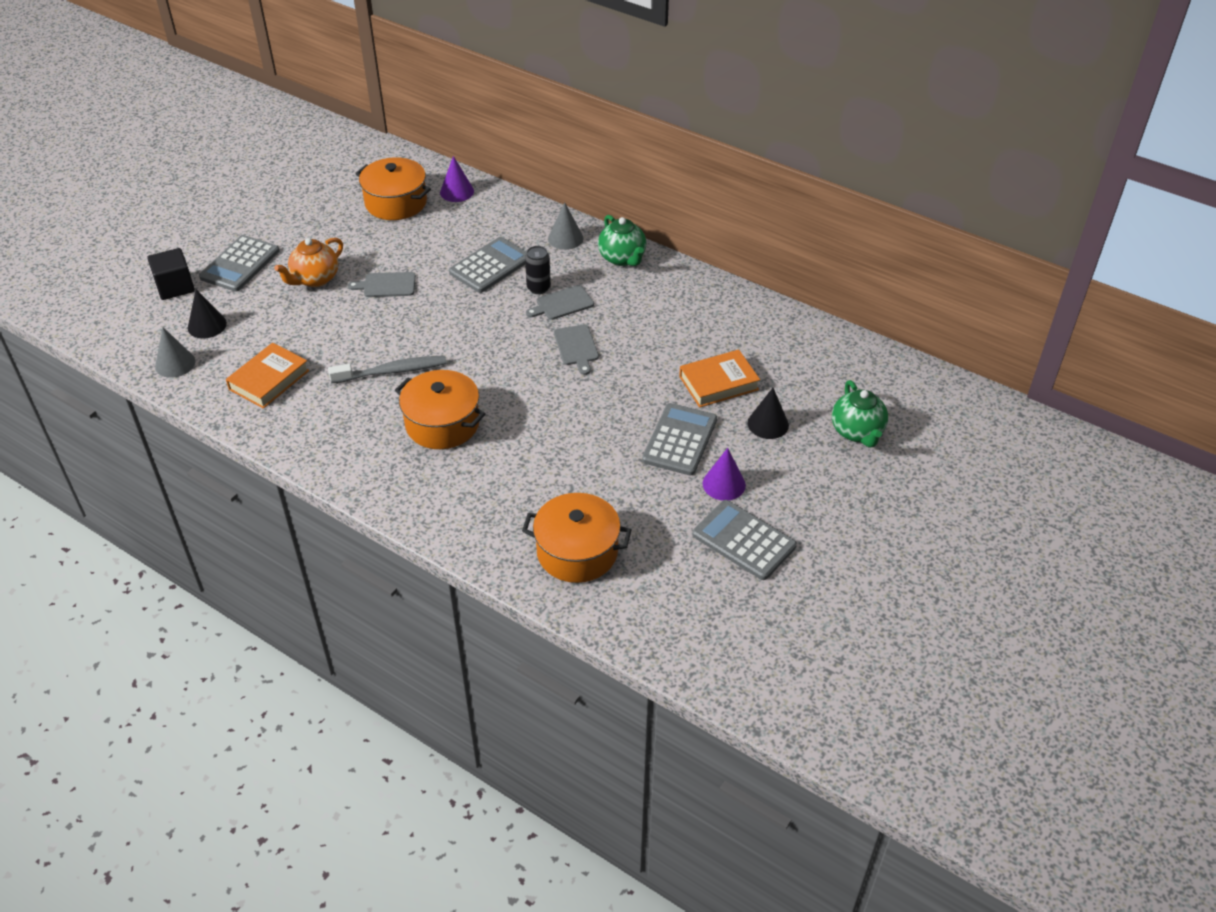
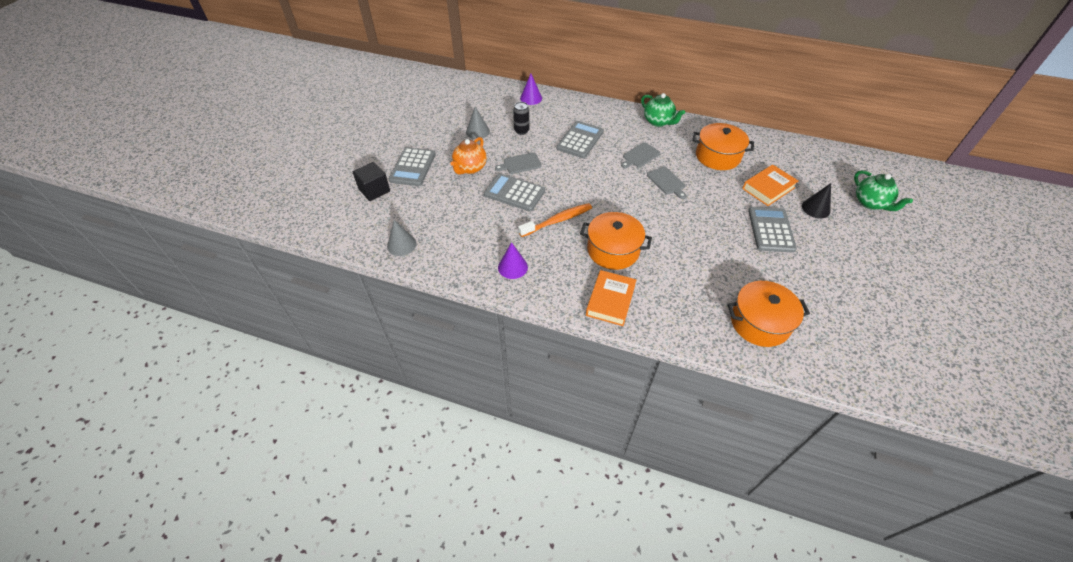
camera: 15 degrees left, 5 degrees up
black cone [188,289,227,339] -> none
orange book [226,343,310,409] -> orange book moved to [586,270,637,326]
grey toothbrush [328,356,447,383] -> orange toothbrush [518,203,592,237]
orange pot [355,157,431,220] -> orange pot moved to [692,123,754,170]
black can [525,246,551,294] -> black can moved to [513,102,529,135]
grey cone [548,202,583,250] -> grey cone moved to [466,106,490,139]
grey calculator [692,500,797,580] -> grey calculator moved to [484,173,545,211]
purple cone [703,448,746,500] -> purple cone moved to [498,242,528,279]

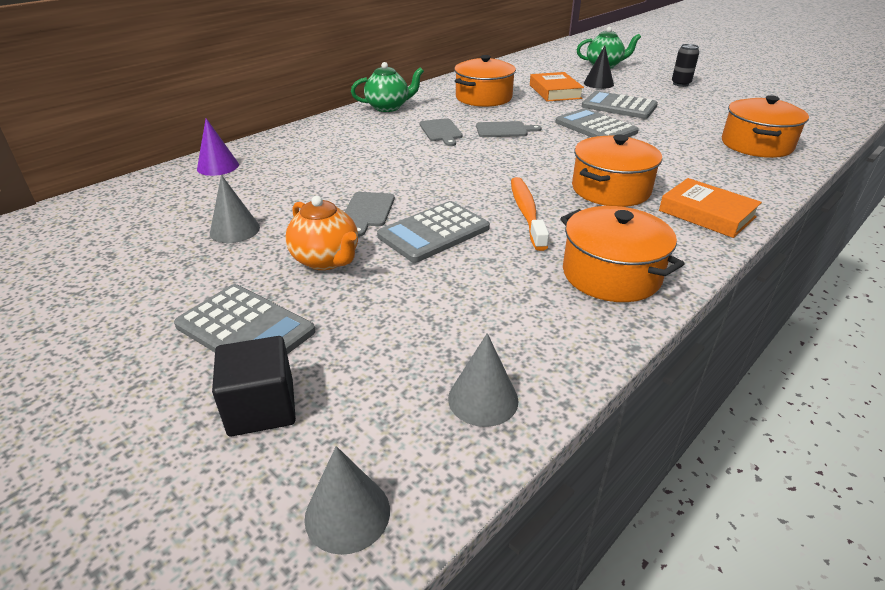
camera: 65 degrees left, 15 degrees down
purple cone [498,242,528,279] -> orange pot [560,206,684,302]
black can [513,102,529,135] -> black can moved to [672,44,699,87]
grey calculator [556,121,604,158] -> grey calculator moved to [555,108,639,137]
none -> grey cone [304,446,390,555]

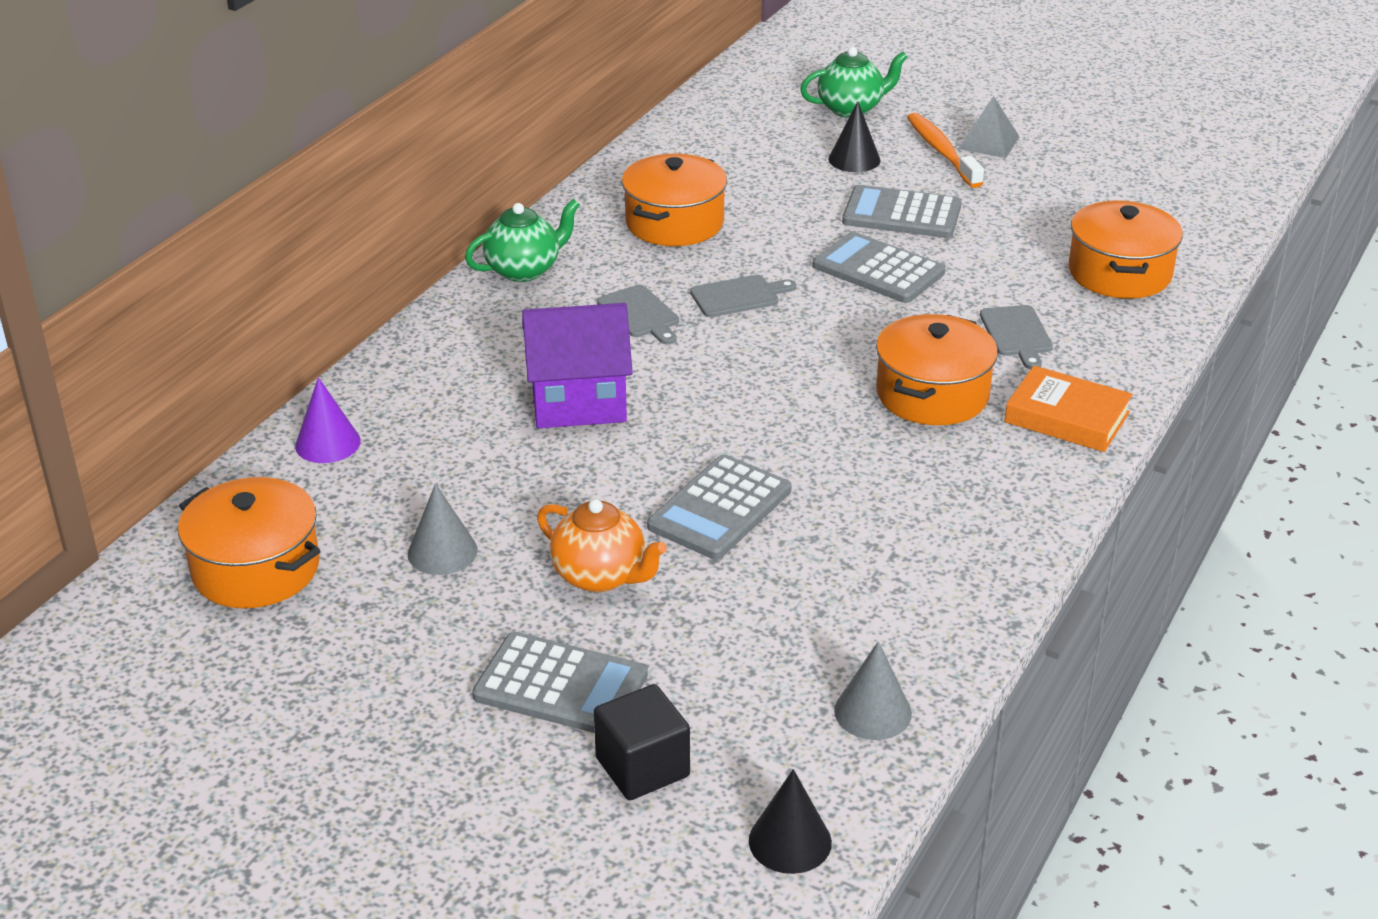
camera: 15 degrees left, 0 degrees up
grey cone [304,446,390,555] -> black cone [749,769,832,874]
grey cutting board [345,192,395,237] -> grey cutting board moved to [980,305,1053,369]
orange toothbrush [511,177,549,251] -> orange toothbrush moved to [907,113,984,188]
orange book [530,72,584,102] -> none
orange pot [560,206,684,302] -> orange pot moved to [178,477,320,608]
black can [672,44,699,87] -> grey pyramid [958,96,1020,158]
none -> purple house [522,303,633,428]

